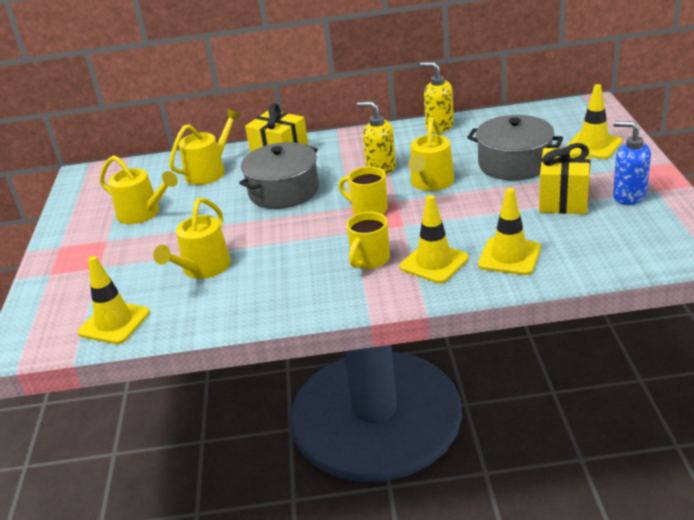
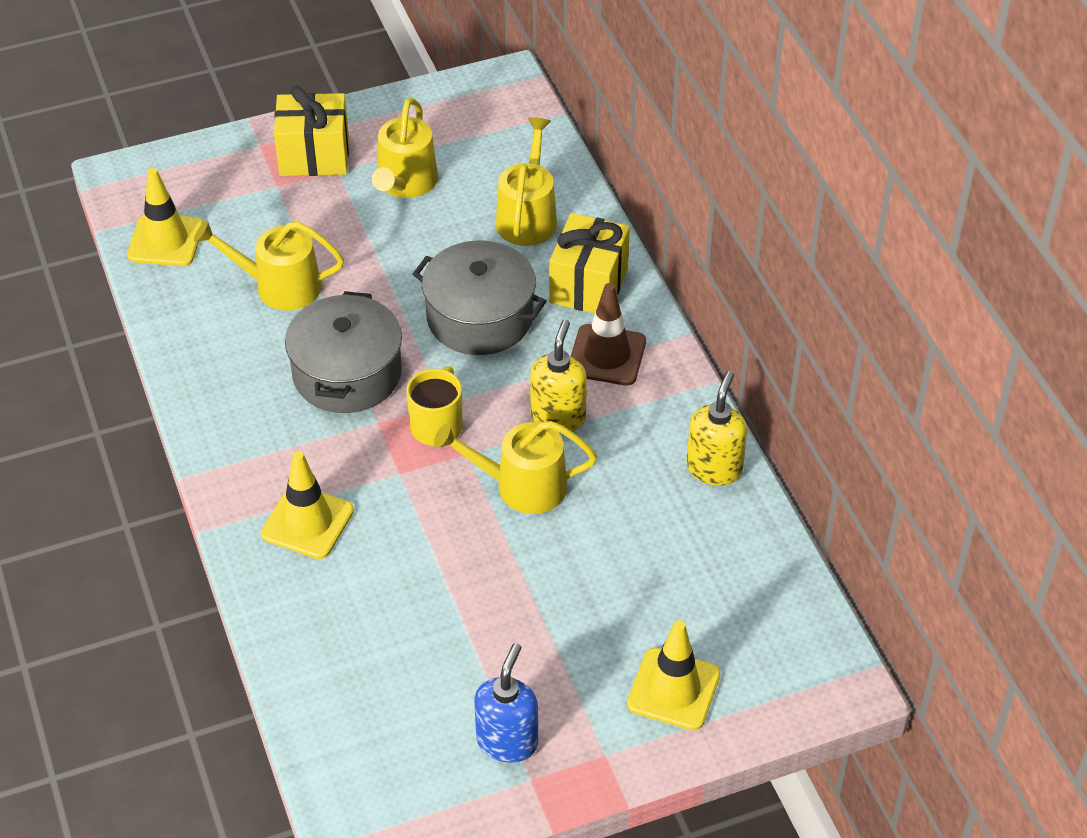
camera: 70 degrees right, 15 degrees up
yellow watering can [169,109,241,185] -> yellow watering can turned 105 degrees counterclockwise [496,117,557,246]
yellow mug [346,212,390,269] -> none
grey pot [467,115,563,181] -> grey pot moved to [285,291,402,413]
yellow traffic cone [478,188,541,275] -> none
yellow gift [539,143,591,214] -> yellow gift moved to [274,86,349,176]
none -> brown traffic cone [571,283,646,385]

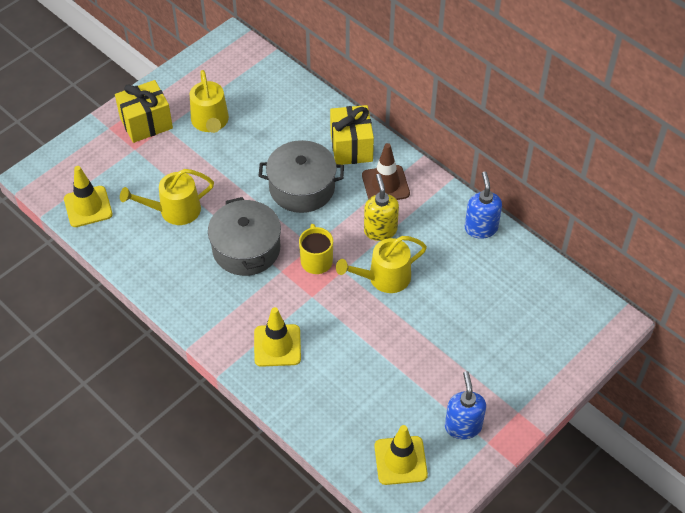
camera: 25 degrees left, 5 degrees up
yellow watering can [496,117,557,246] -> none
yellow traffic cone [627,620,720,730] -> yellow traffic cone moved to [374,425,428,485]
yellow soap dispenser [686,371,747,486] -> blue soap dispenser [465,171,502,239]

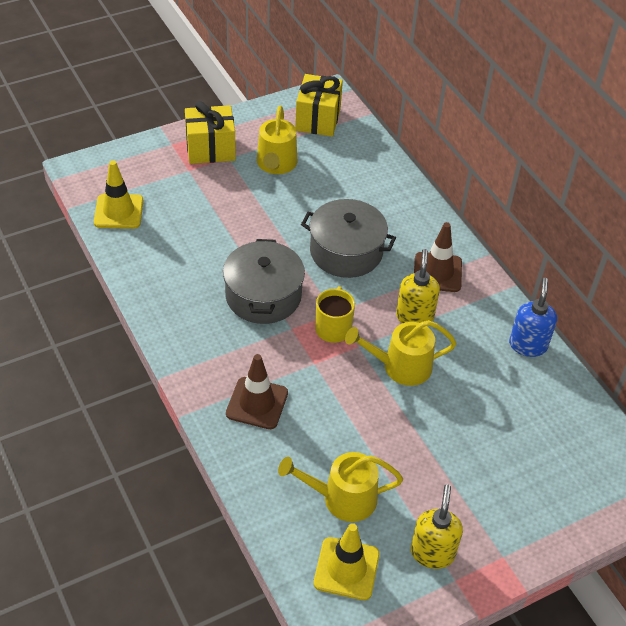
camera: 15 degrees right, 5 degrees down
yellow watering can [120,169,214,225] -> yellow watering can moved to [278,452,403,522]
yellow traffic cone [254,307,301,367] -> brown traffic cone [226,354,288,429]
yellow gift [330,105,374,165] -> yellow gift moved to [295,74,343,137]
blue soap dispenser [445,371,486,439] -> yellow soap dispenser [411,485,463,569]

